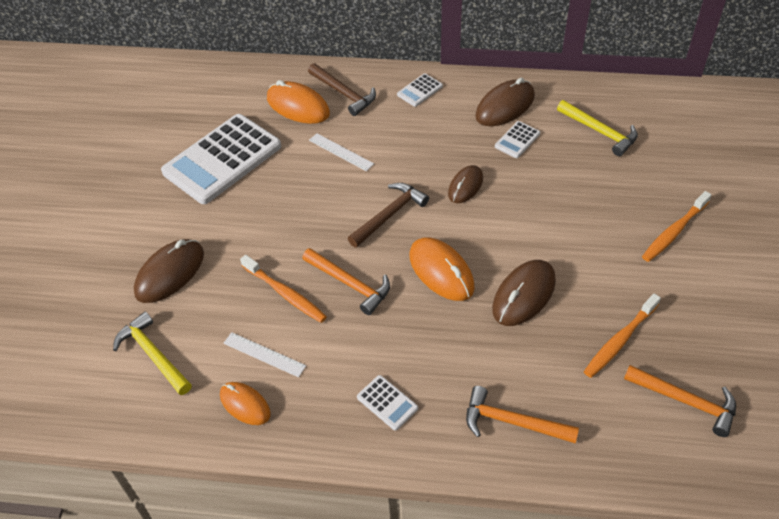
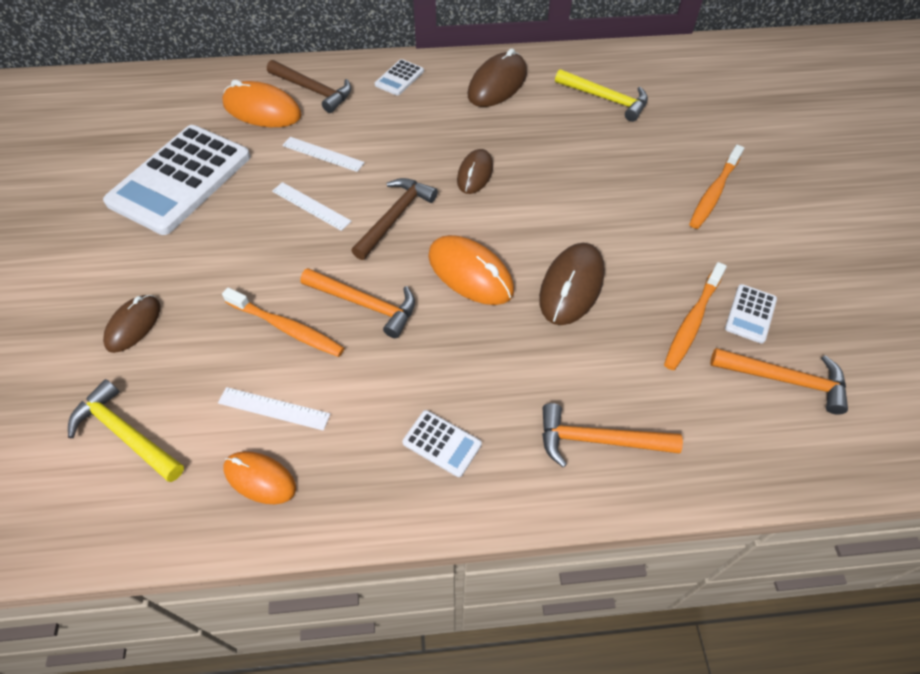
camera: 15 degrees left, 5 degrees up
brown mouse [134,239,204,303] -> brown mouse [103,295,160,353], size x0.65
white calculator [495,121,540,158] -> white calculator moved to [725,284,777,344]
none -> white ruler [272,182,352,231]

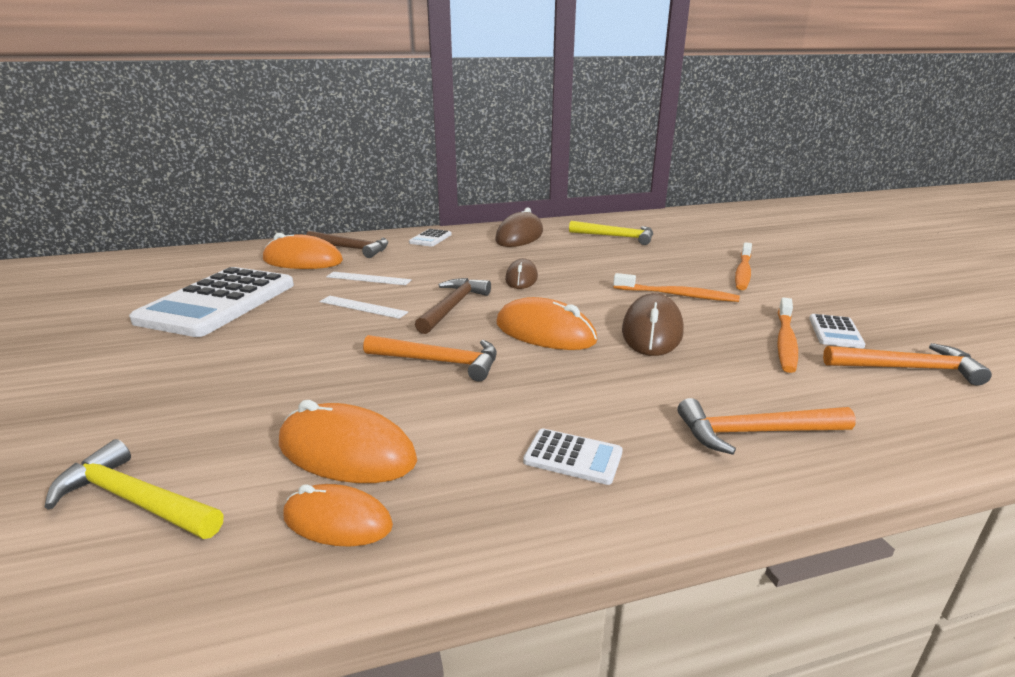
camera: 10 degrees left, 30 degrees down
brown mouse [103,295,160,353] -> none
white ruler [218,387,330,431] -> orange mouse [279,400,417,483]
orange toothbrush [222,287,344,357] -> orange toothbrush moved to [613,273,740,302]

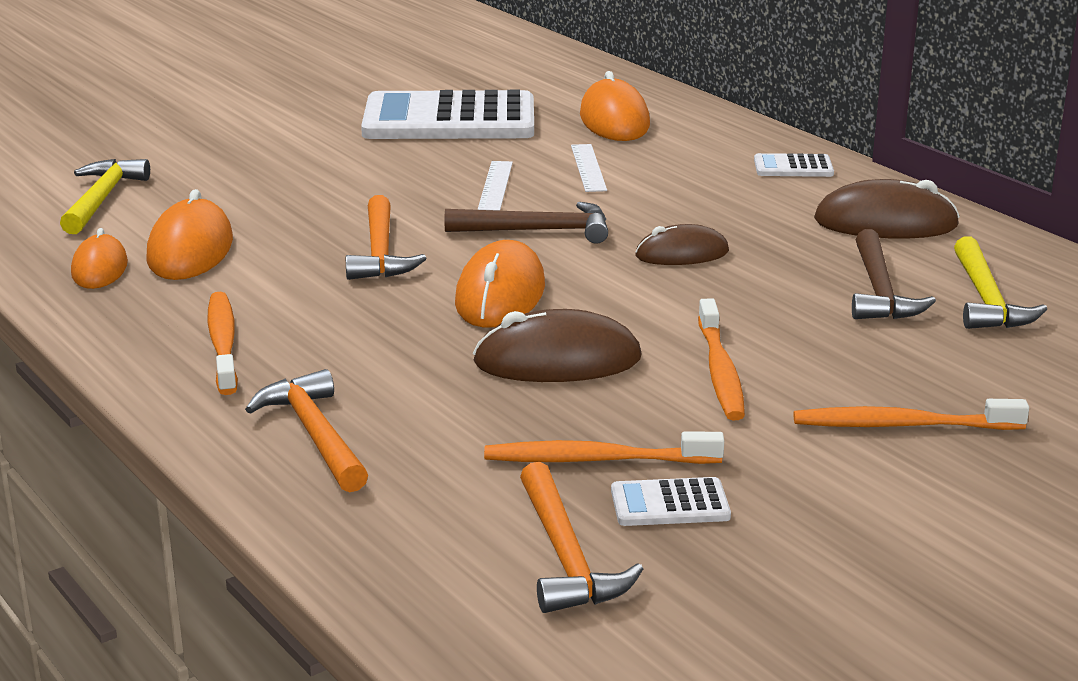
camera: 70 degrees right, 0 degrees up
brown hammer [306,231,389,258] -> brown hammer moved to [852,229,936,319]
white calculator [523,428,623,485] -> orange toothbrush [208,292,238,395]

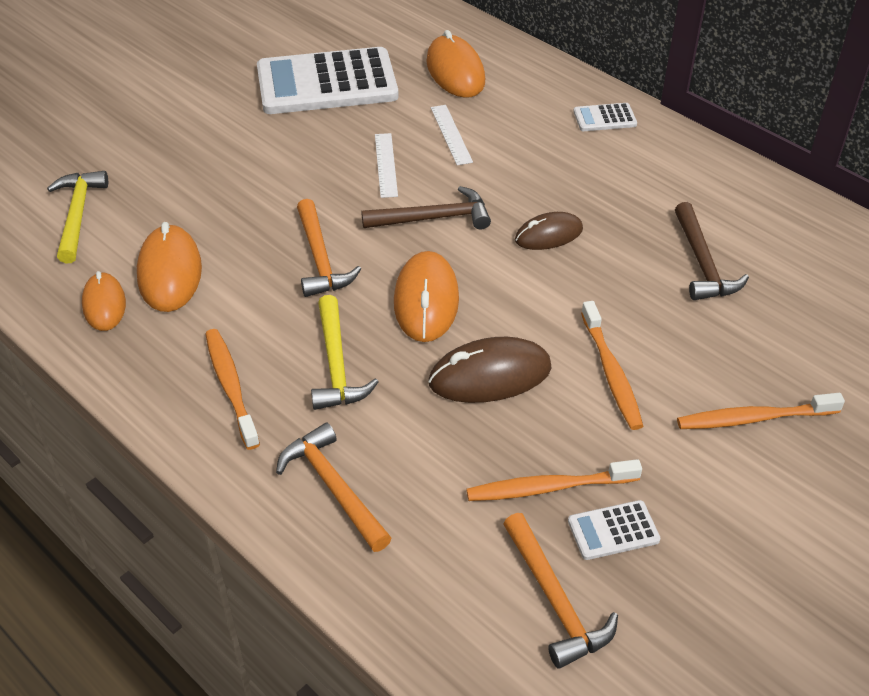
camera: 10 degrees left, 20 degrees up
brown mouse [814,179,960,239] -> none
yellow hammer [954,236,1047,329] -> yellow hammer moved to [311,295,378,410]

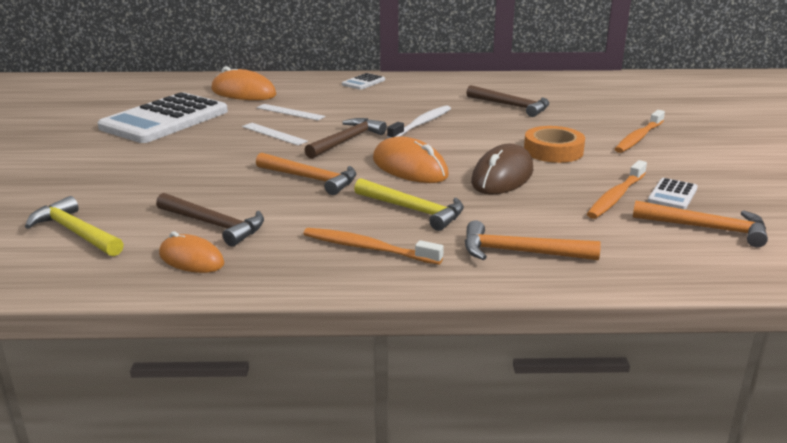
camera: 45 degrees left, 20 degrees down
orange mouse [137,222,202,312] -> brown hammer [156,193,264,247]
brown mouse [515,212,583,250] -> white toothbrush [387,105,451,138]
orange toothbrush [581,301,643,430] -> orange tape [524,126,585,163]

